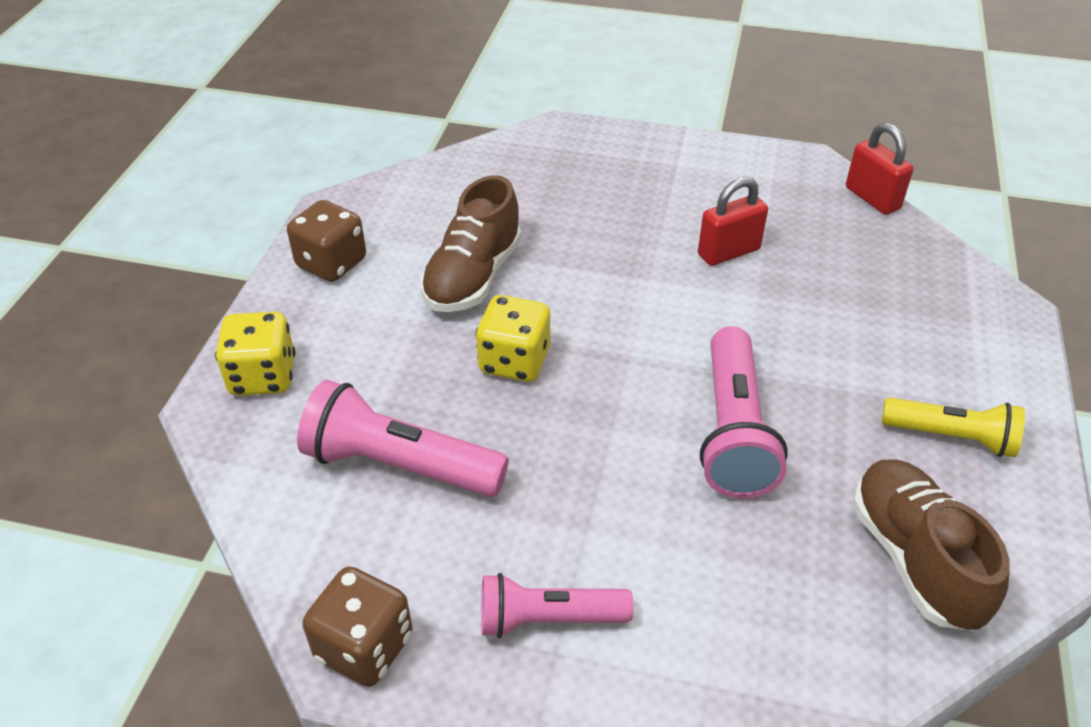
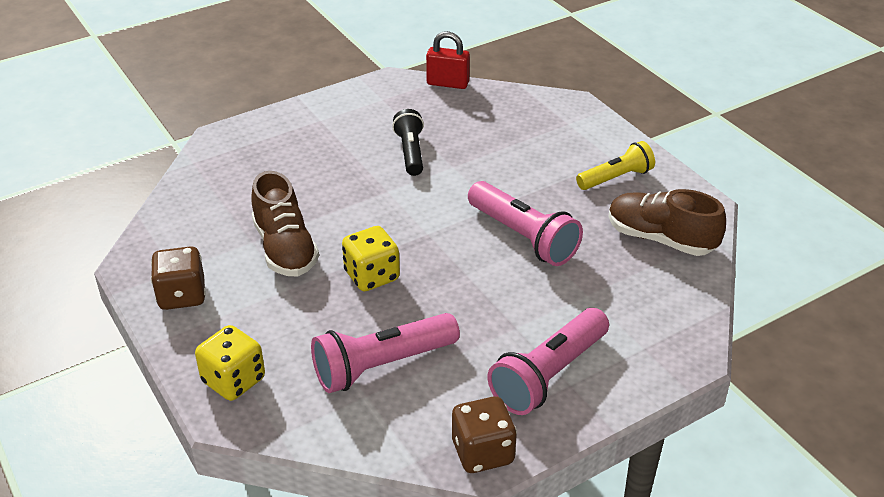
camera: 45 degrees left, 5 degrees down
pink flashlight [481,573,633,638] -> pink flashlight [488,308,609,415], size x1.51
red padlock [698,177,768,266] -> black flashlight [392,109,424,176]

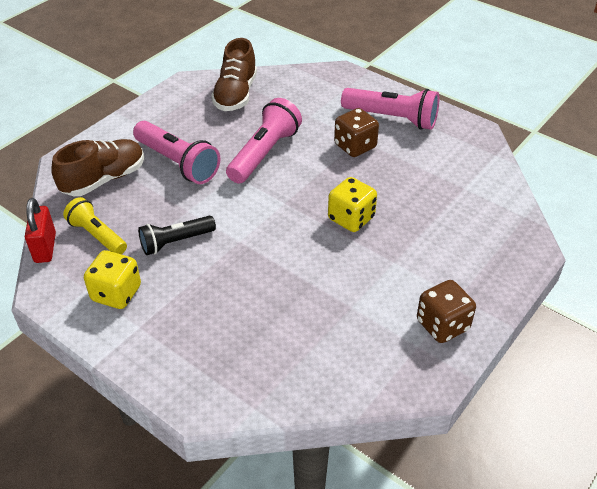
camera: 110 degrees left, 5 degrees up
yellow dice [195,325,265,401] -> yellow dice moved to [84,250,141,309]
brown shoe [251,171,319,276] -> brown shoe moved to [51,139,144,196]
pink flashlight [311,313,460,393] -> pink flashlight moved to [133,121,220,184]
brown dice [452,396,517,473] -> brown dice moved to [334,108,379,157]
yellow flashlight [576,141,655,190] -> yellow flashlight moved to [63,197,127,254]

